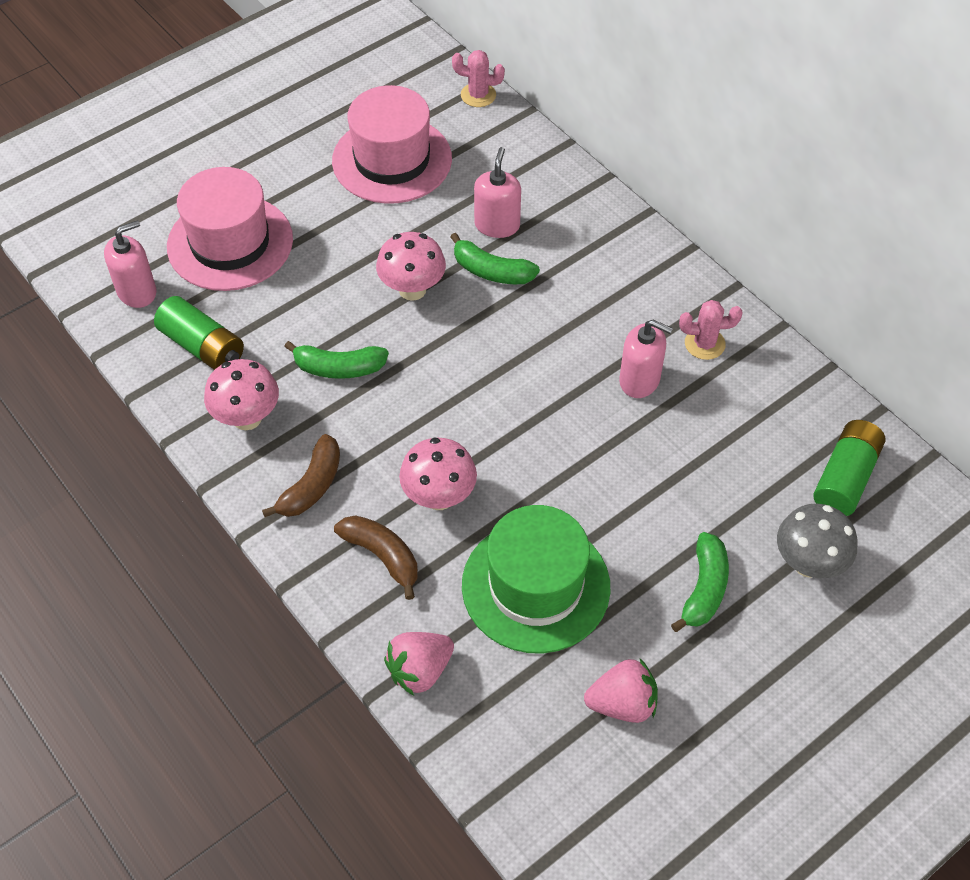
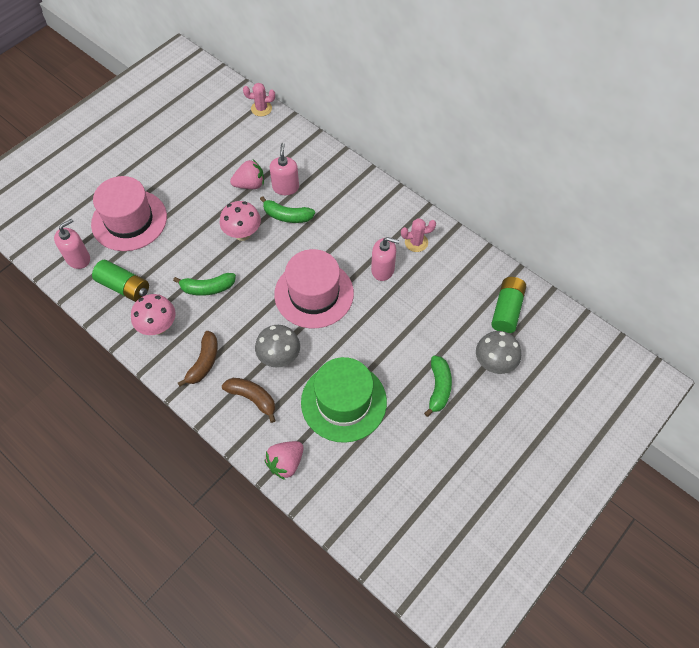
camera: 10 degrees left, 5 degrees up
pink hat [332,85,452,204] -> pink hat moved to [274,249,354,328]
pink mushroom [399,437,477,510] -> grey mushroom [255,325,300,367]
pink strawberry [584,659,658,723] -> pink strawberry moved to [230,160,264,189]

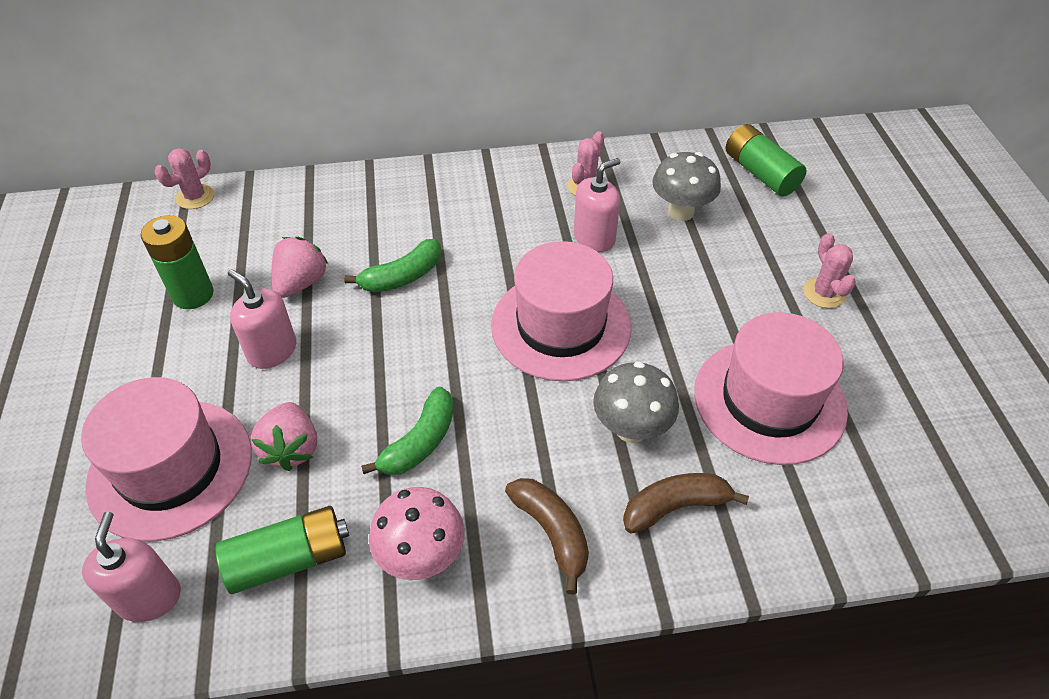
camera: 50 degrees left, 10 degrees down
pink mushroom [220,201,261,241] -> none
pink strawberry [265,441,304,480] -> pink strawberry moved to [251,402,317,471]
pink soap dispenser [270,143,299,195] -> pink soap dispenser moved to [228,269,296,369]
green hat [301,357,387,443] -> pink hat [694,312,848,465]
green banana [424,356,452,417] -> pink cactus [804,233,856,308]
grey mushroom [476,331,521,374] -> grey mushroom moved to [652,152,721,221]
none -> green battery [141,215,214,309]

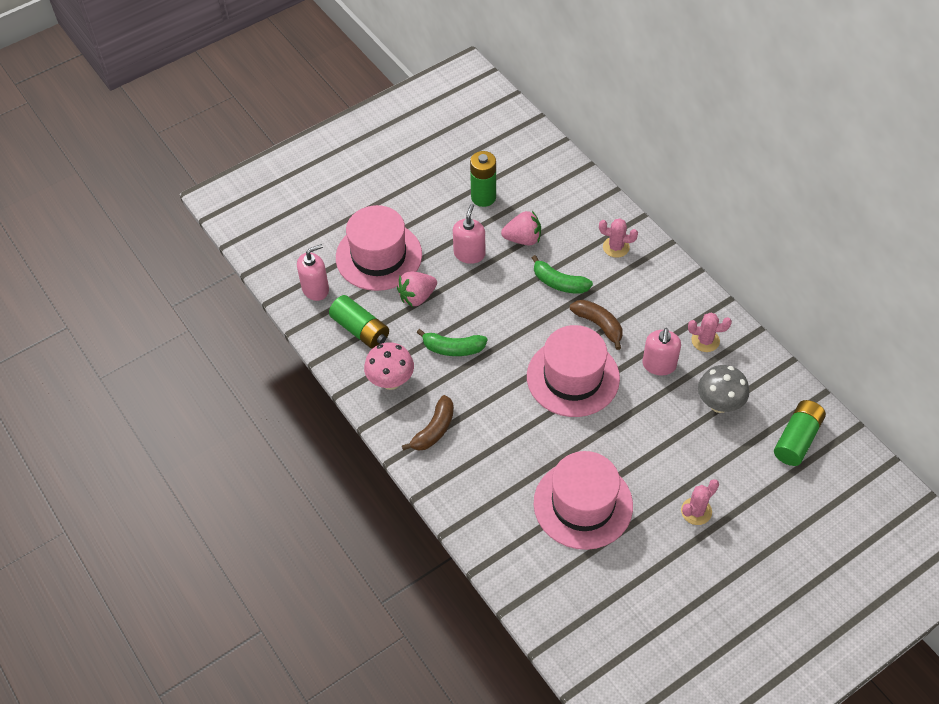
camera: 65 degrees right, 5 degrees up
pink cactus [155,148,214,209] -> pink cactus moved to [599,219,638,258]
pink soap dispenser [574,158,621,252] -> pink soap dispenser turned 75 degrees clockwise [642,328,681,376]
grey mushroom [593,361,679,443] -> none
brown banana [623,473,749,534] -> brown banana moved to [570,300,623,350]

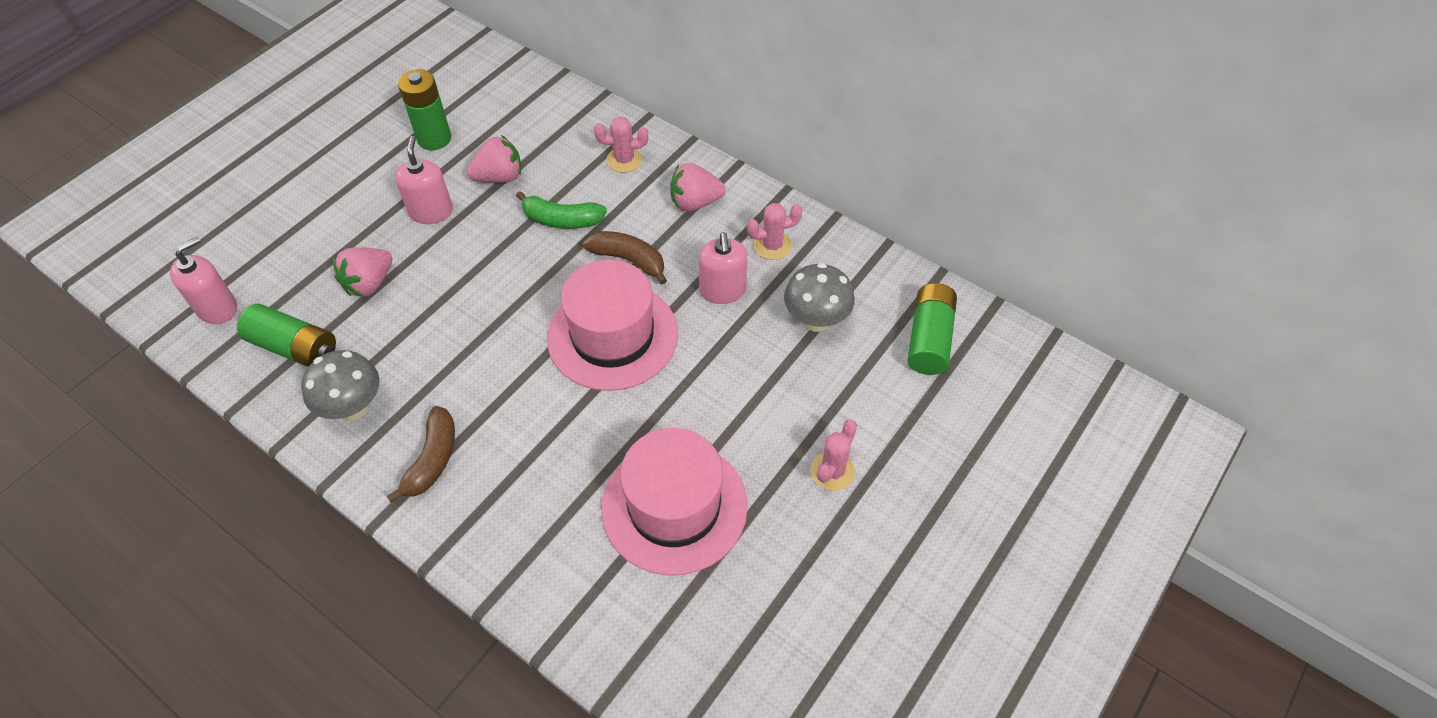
camera: 20 degrees left, 0 degrees up
pink hat [336,205,422,291] -> none
pink mushroom [364,342,414,390] -> grey mushroom [301,350,380,420]
green banana [417,329,487,356] -> none
none -> pink strawberry [670,163,726,211]

